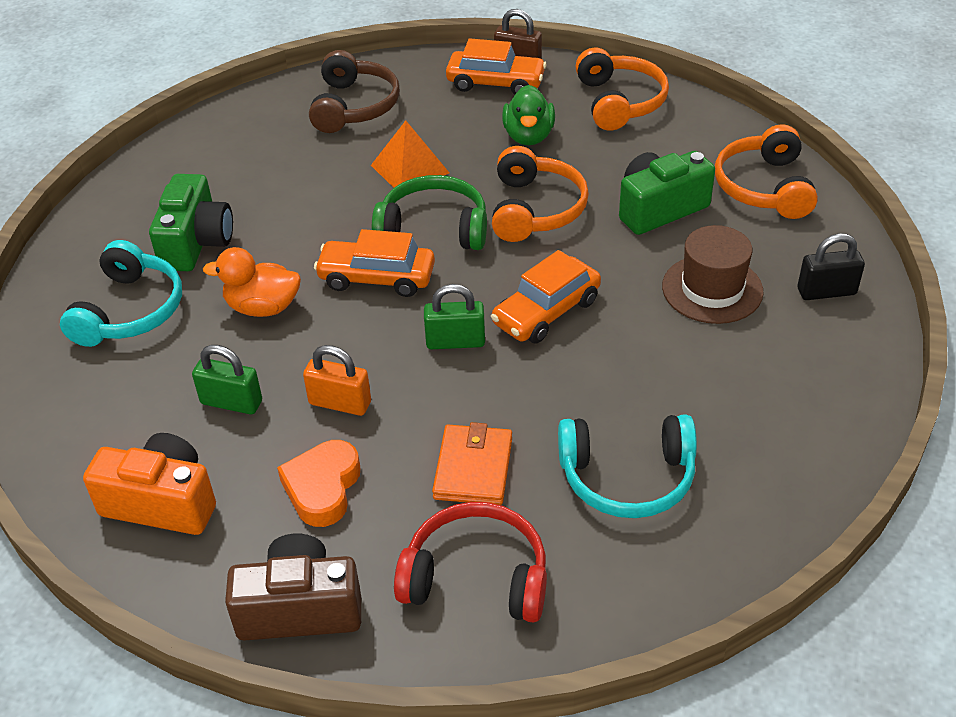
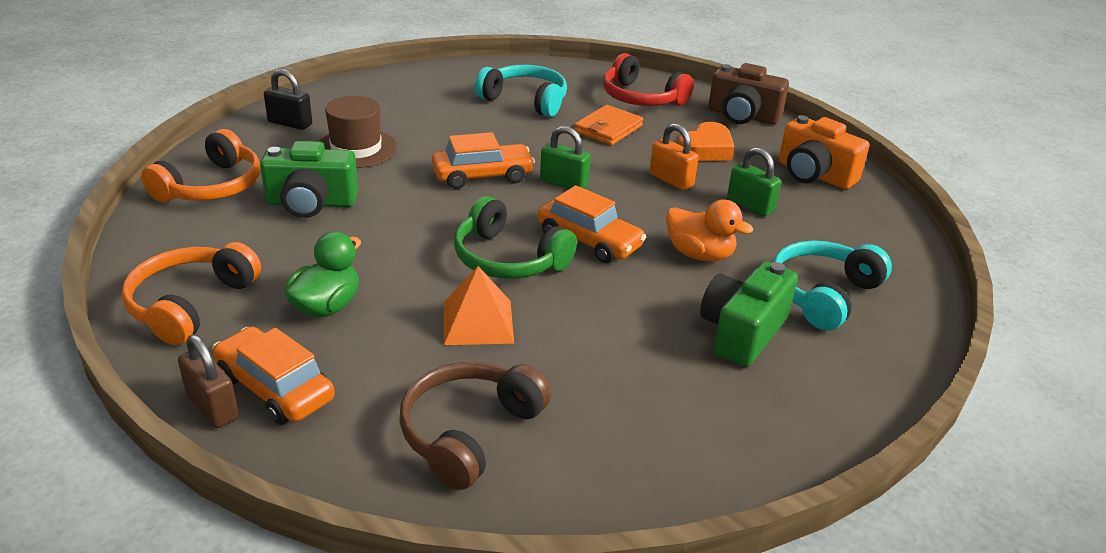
camera: 155 degrees left, 10 degrees down
orange headphones [492,146,589,242] -> none

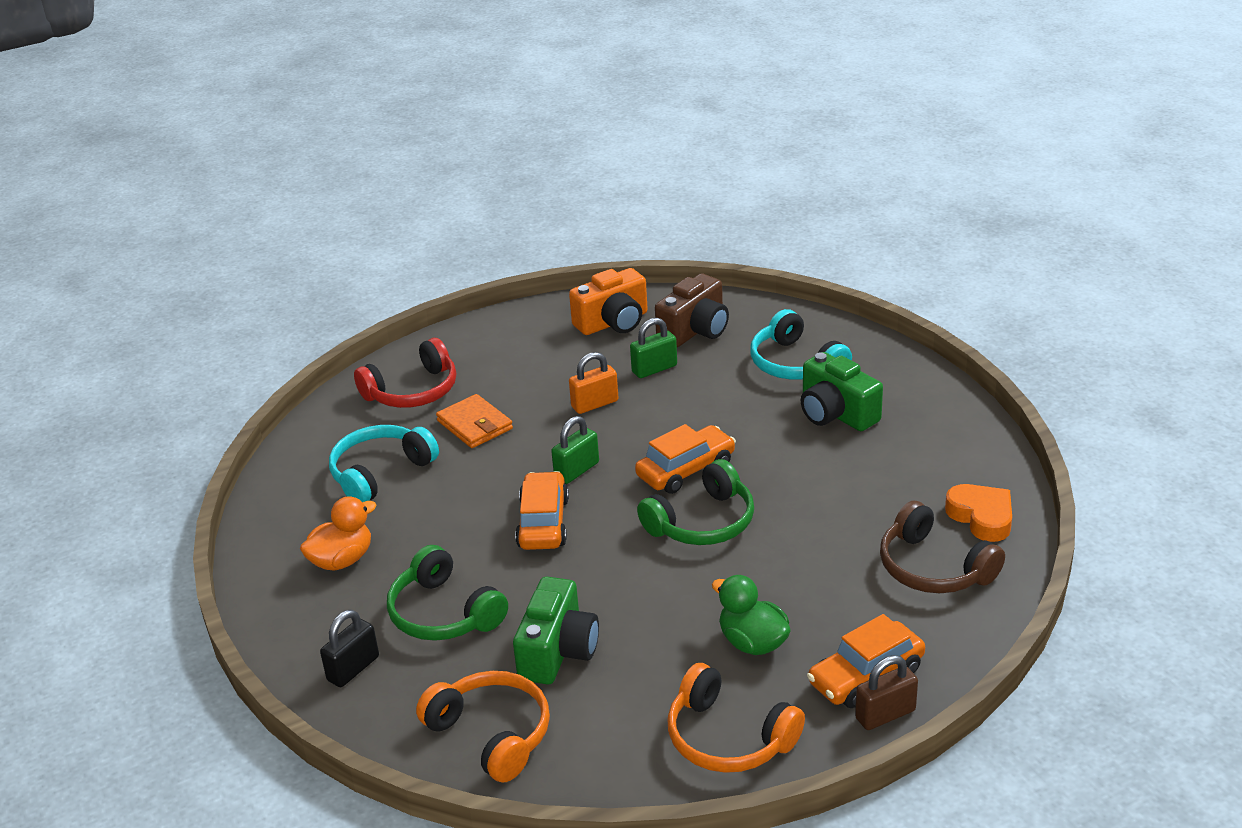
camera: 70 degrees left, 0 degrees up
brown hat [318,96,397,168] -> green headphones [387,545,508,641]
orange pyramid [444,266,514,345] -> none
orange duck [666,199,753,261] -> orange duck moved to [300,496,377,571]
orange heart [678,122,734,161] -> orange heart moved to [945,484,1012,542]
brown camera [708,63,789,124] -> brown camera moved to [655,274,729,347]

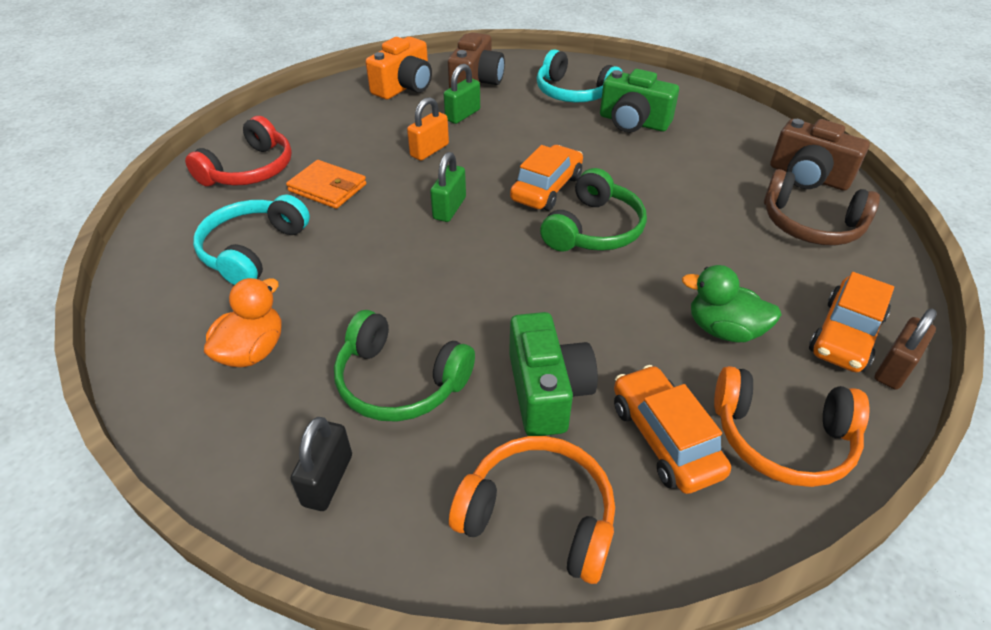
camera: 25 degrees left, 10 degrees up
orange car [515,471,569,550] -> orange car moved to [614,365,731,494]
orange heart [945,484,1012,542] -> brown camera [770,119,870,191]

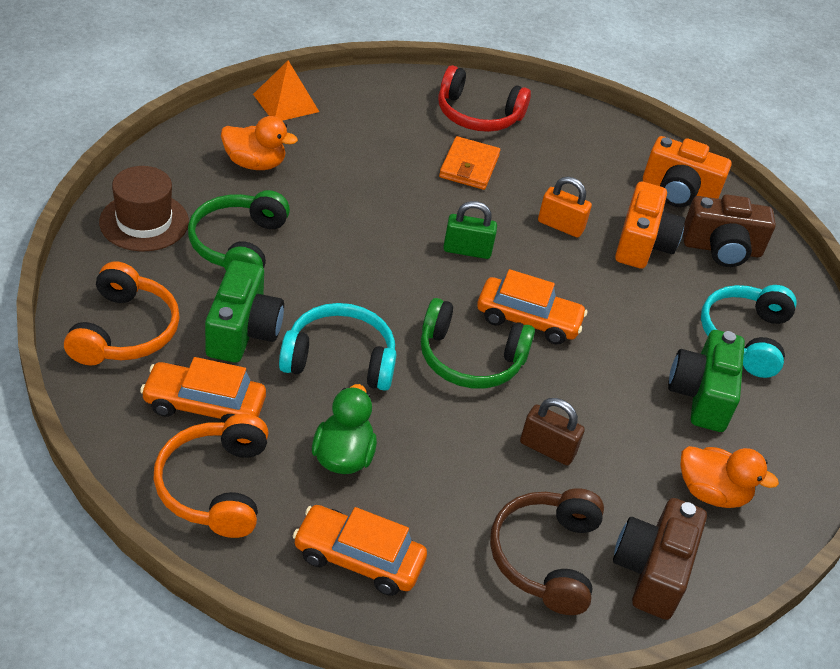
camera: 70 degrees right, 0 degrees up
turquoise headphones [193,194,310,285] -> turquoise headphones moved to [279,303,397,391]
black padlock [290,417,352,511] -> brown hat [99,166,189,251]
green padlock [444,64,480,124] -> orange camera [615,182,685,269]
green camera [509,312,598,436] -> green camera turned 60 degrees counterclockwise [205,260,284,363]
orange car [614,365,731,494] -> orange car turned 135 degrees counterclockwise [140,357,266,423]
brown padlock [875,309,937,390] -> brown padlock moved to [520,398,585,465]
none -> orange pyramid [253,60,319,121]
none -> orange duck [680,446,779,508]

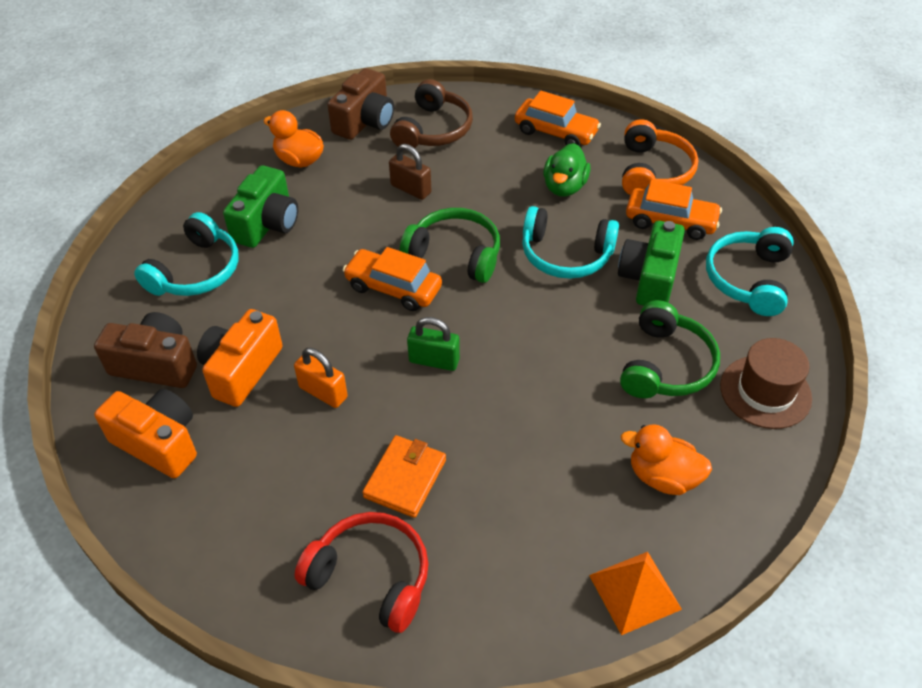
camera: 165 degrees left, 5 degrees up
orange headphones [64,261,180,365] -> turquoise headphones [706,227,794,316]

